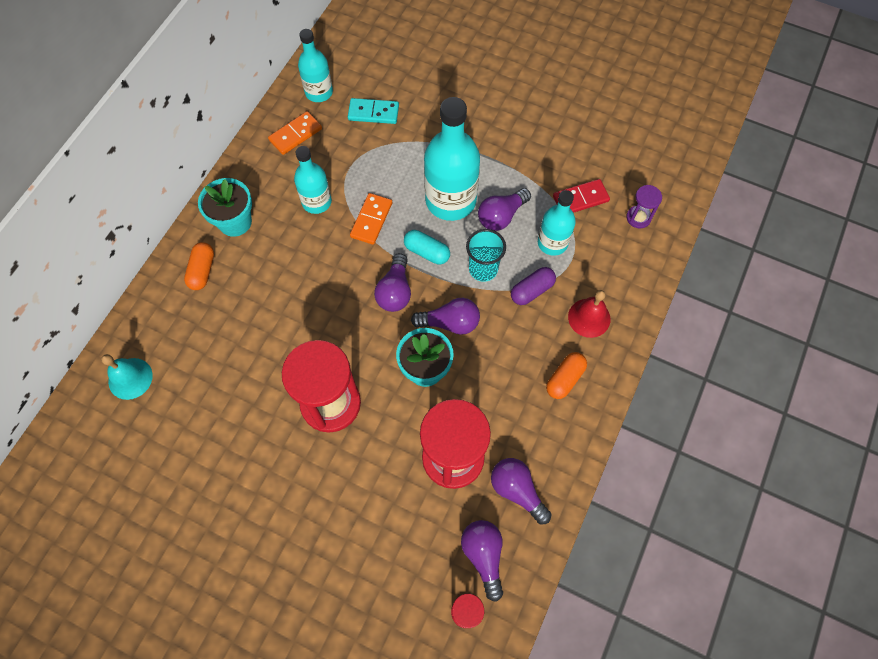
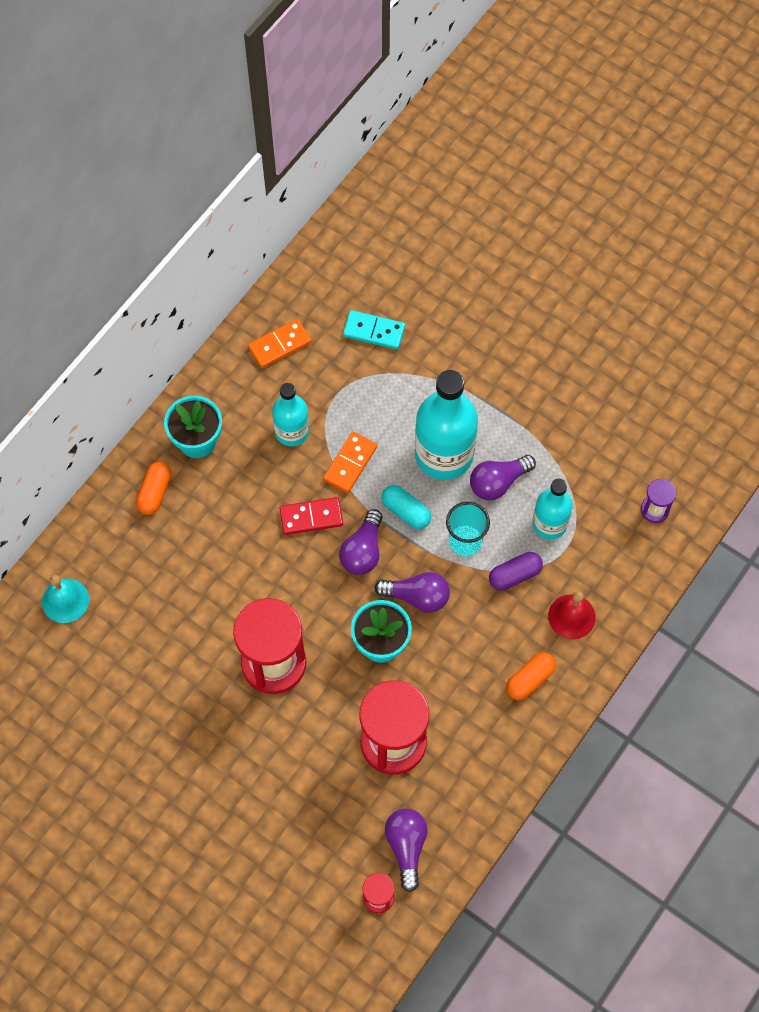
camera: 10 degrees right, 0 degrees up
turquoise bottle [298,29,333,102] -> none
purple light bulb [491,458,552,524] -> none
red domino [553,179,610,213] -> red domino moved to [280,497,343,535]

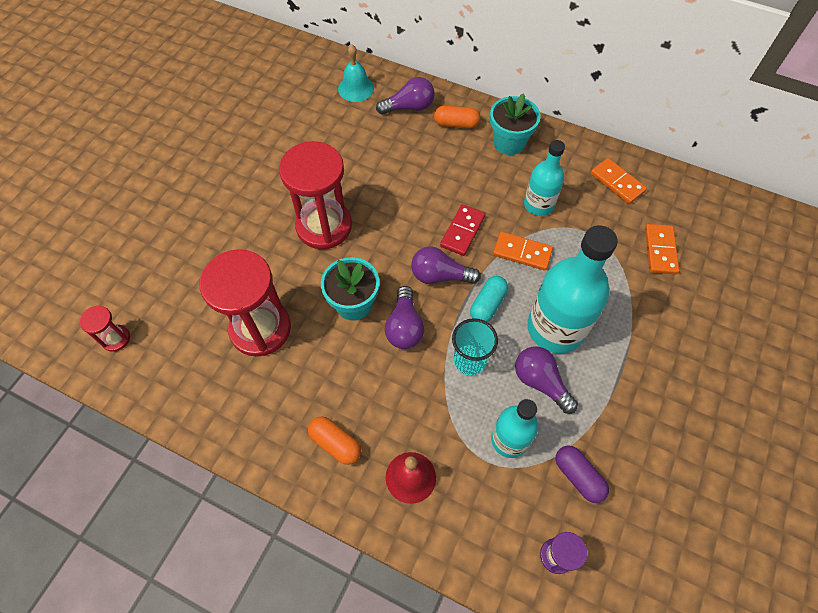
camera: 80 degrees right, 5 degrees down
red domino [280,497,343,535] -> red domino turned 45 degrees clockwise [440,204,485,256]
turquoise domino [343,310,405,350] -> orange domino [645,224,679,274]
purple light bulb [385,809,428,892] -> purple light bulb moved to [376,77,435,115]
purple capsule [489,552,543,591] -> purple capsule moved to [556,445,609,503]

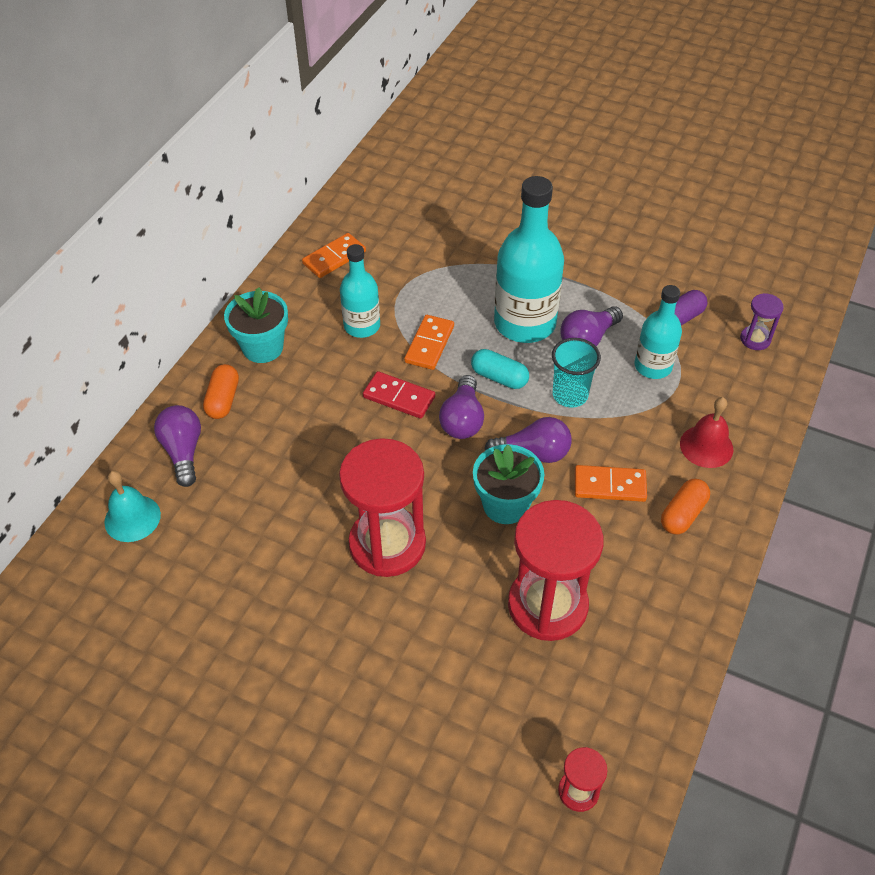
camera: 90 degrees left, 10 degrees down
orange domino [645,224,679,274] -> orange domino moved to [575,465,647,502]

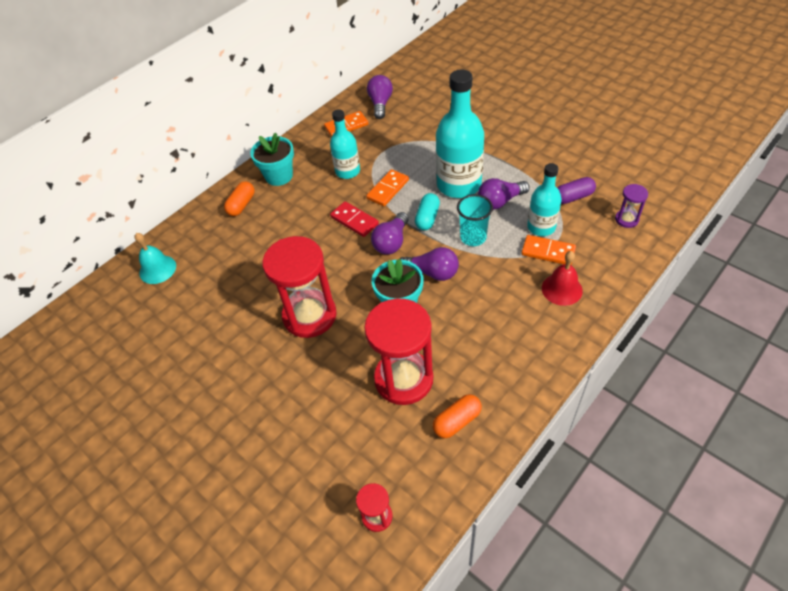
camera: 20 degrees right, 0 degrees up
purple light bulb [154,405,201,487] -> purple light bulb moved to [367,75,393,119]
turquoise capsule [471,349,529,389] -> turquoise capsule turned 60 degrees clockwise [415,193,440,230]
orange domino [575,465,647,502] -> orange domino moved to [521,235,576,265]
orange capsule [661,479,710,534] -> orange capsule moved to [433,394,482,438]

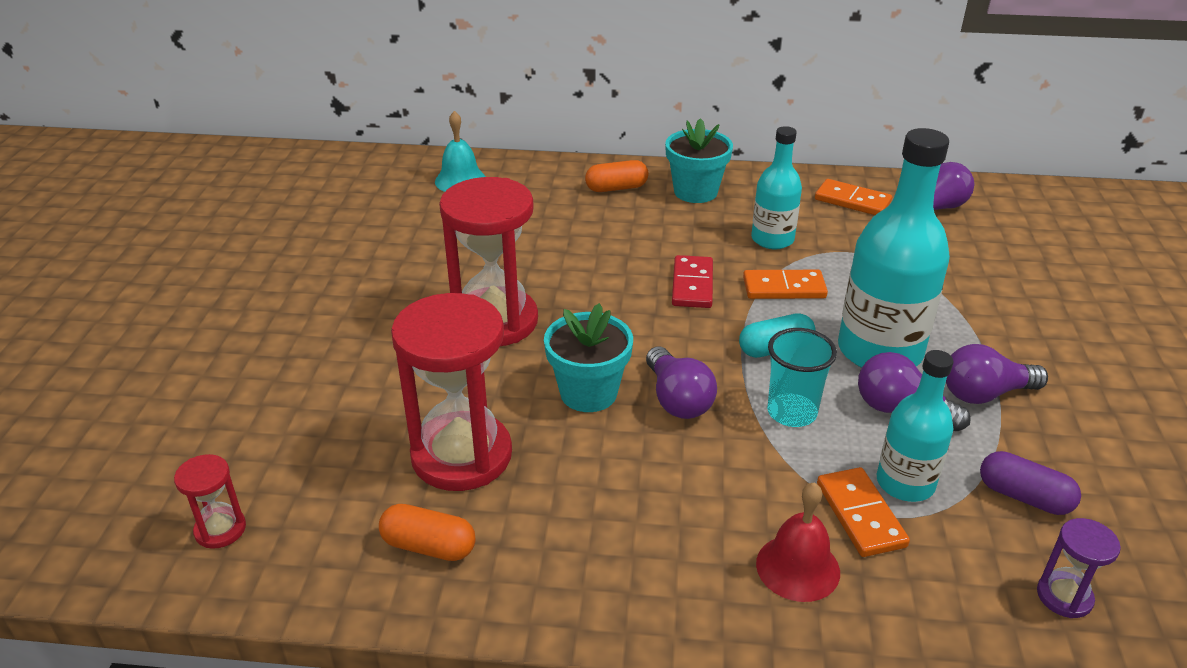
camera: 50 degrees right, 15 degrees down
purple light bulb [371,212,409,254] -> purple light bulb moved to [946,344,1048,404]

